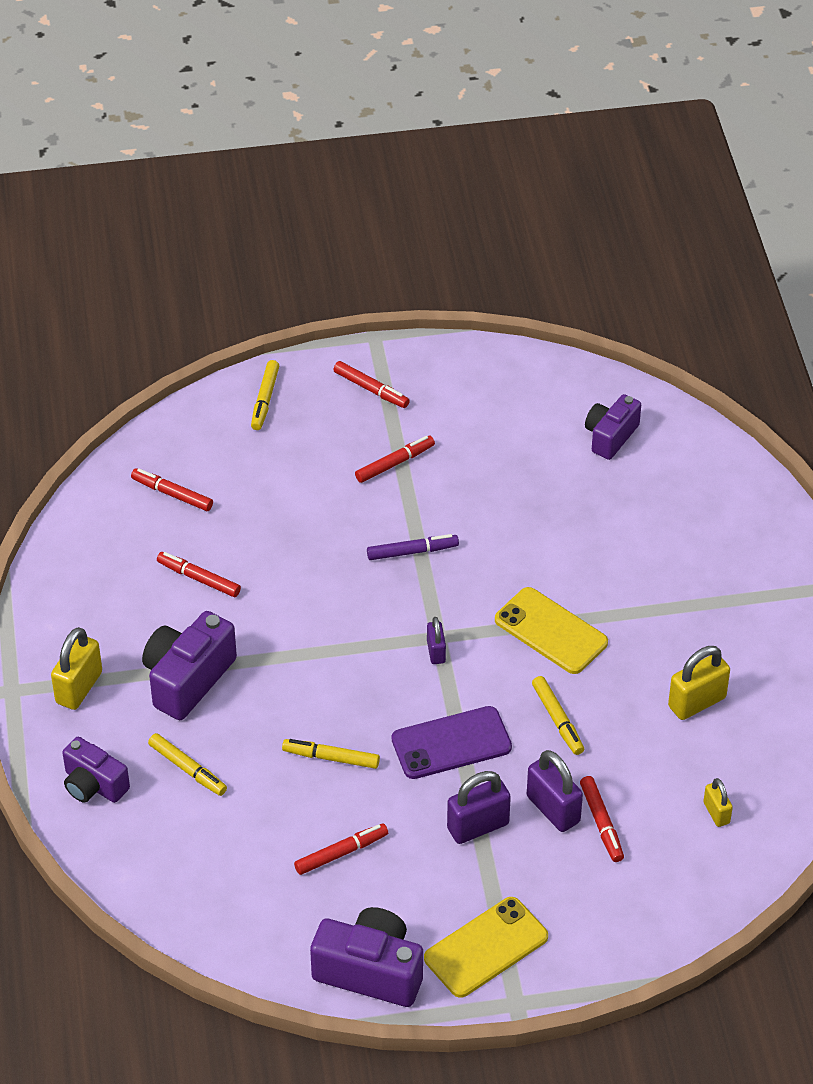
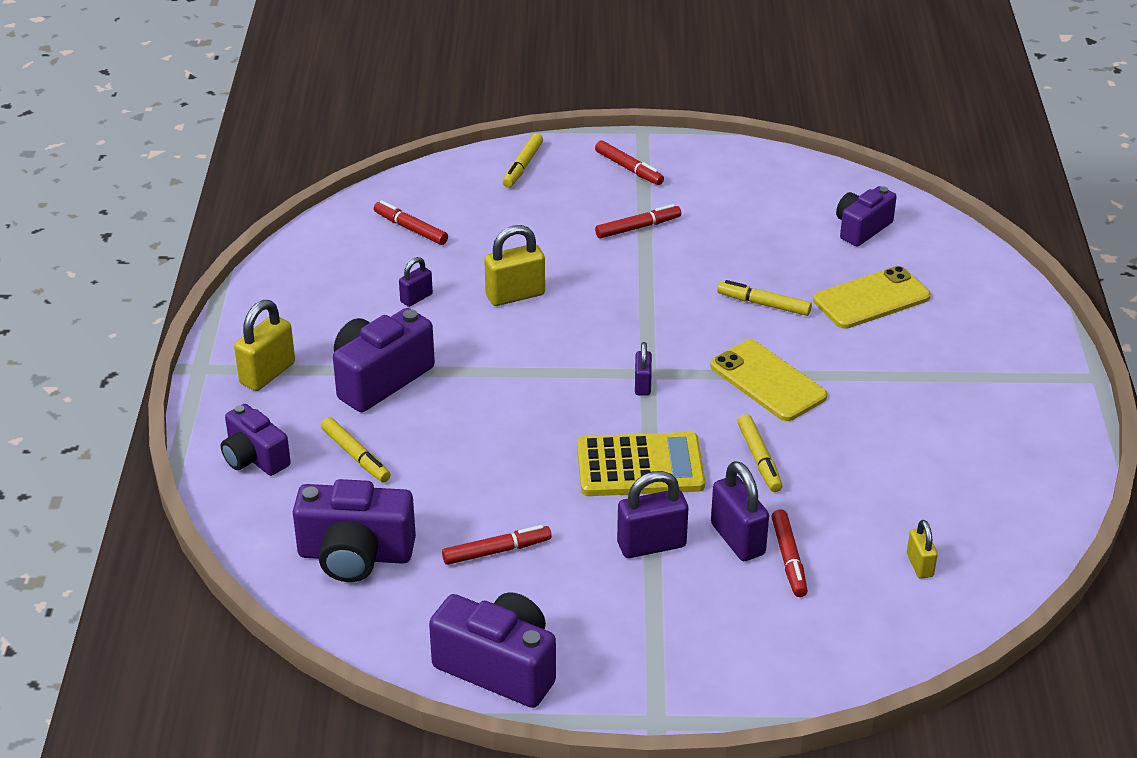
camera: 10 degrees right, 10 degrees down
red marker [157,552,241,597] -> purple padlock [399,257,433,307]
yellow marker [282,739,380,769] -> yellow marker moved to [717,280,812,316]
purple marker [367,534,459,560] -> none
purple phone [392,706,512,779] -> yellow calculator [577,432,705,496]
yellow phone [424,897,548,998] -> yellow phone moved to [813,266,931,329]
yellow padlock [668,646,730,720] -> yellow padlock moved to [484,225,545,306]
none -> purple camera [293,479,416,582]

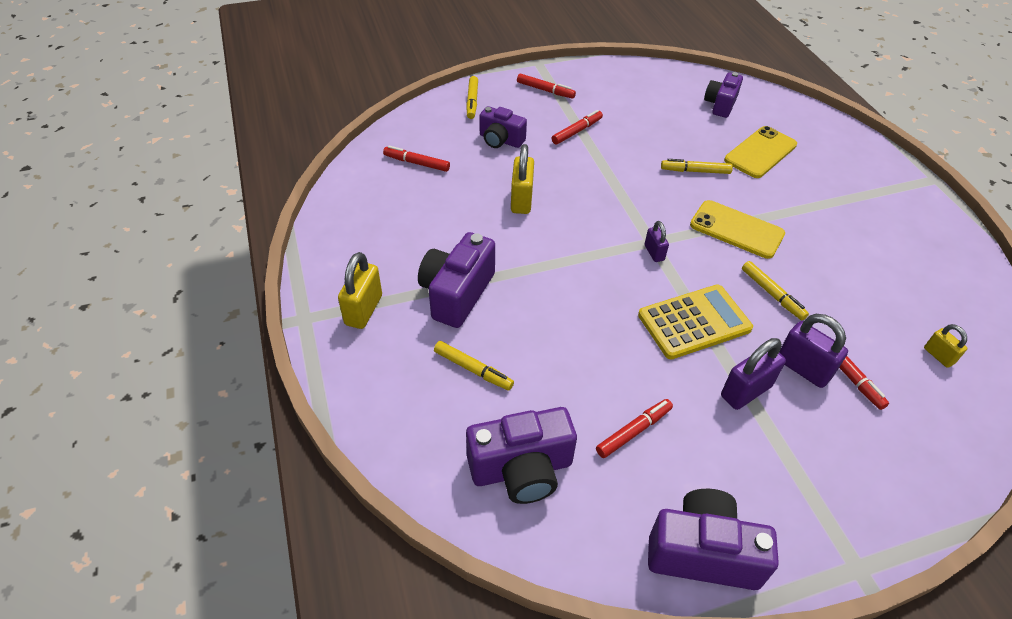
camera: 20 degrees left, 10 degrees up
purple camera [221,404,291,476] -> purple camera moved to [479,106,527,148]
purple padlock [399,257,433,307] -> none
yellow padlock [484,225,545,306] -> yellow padlock turned 45 degrees counterclockwise [511,144,534,214]

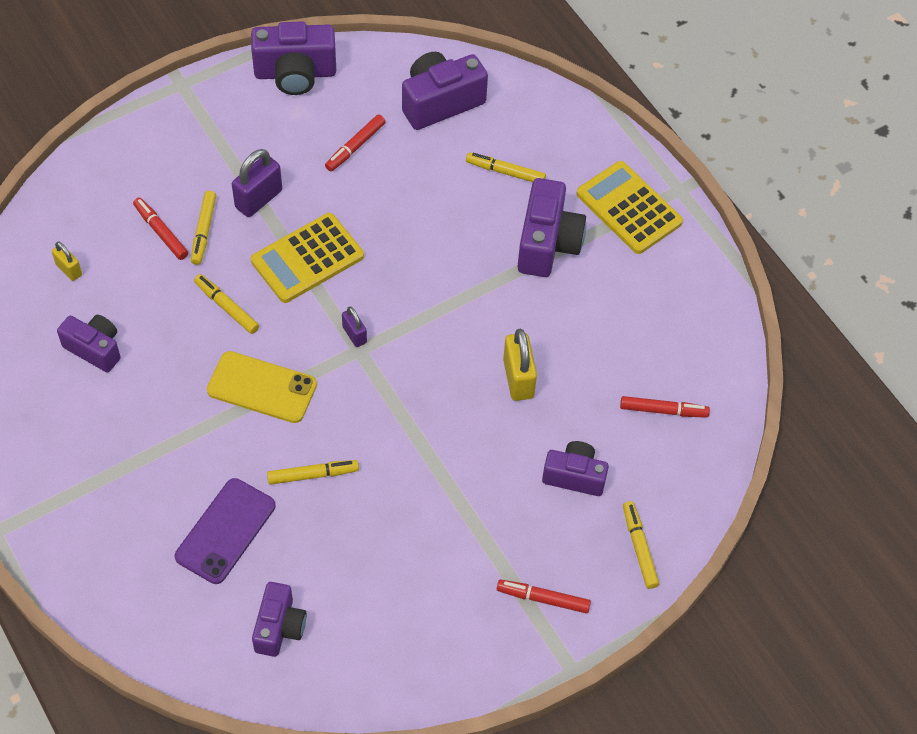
camera: 165 degrees right, 10 degrees up
yellow padlock [338,252,382,329] -> yellow calculator [576,161,683,254]
red marker [552,110,603,145] -> none
yellow phone [724,126,797,178] -> purple phone [175,478,275,584]
purple padlock [779,314,848,388] -> yellow marker [191,191,216,265]
none -> purple camera [57,315,121,372]

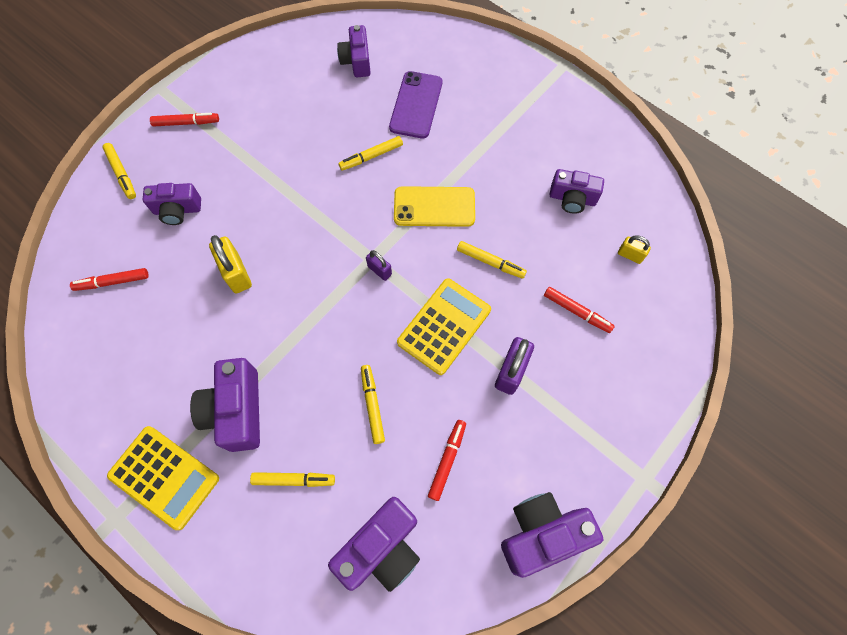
camera: 165 degrees right, 10 degrees up
yellow marker [191,191,216,265] -> yellow marker moved to [361,365,385,444]

